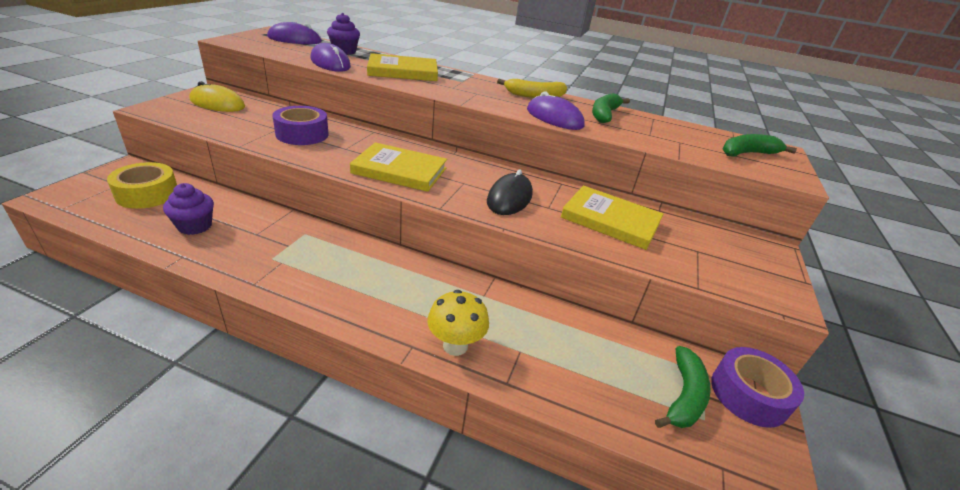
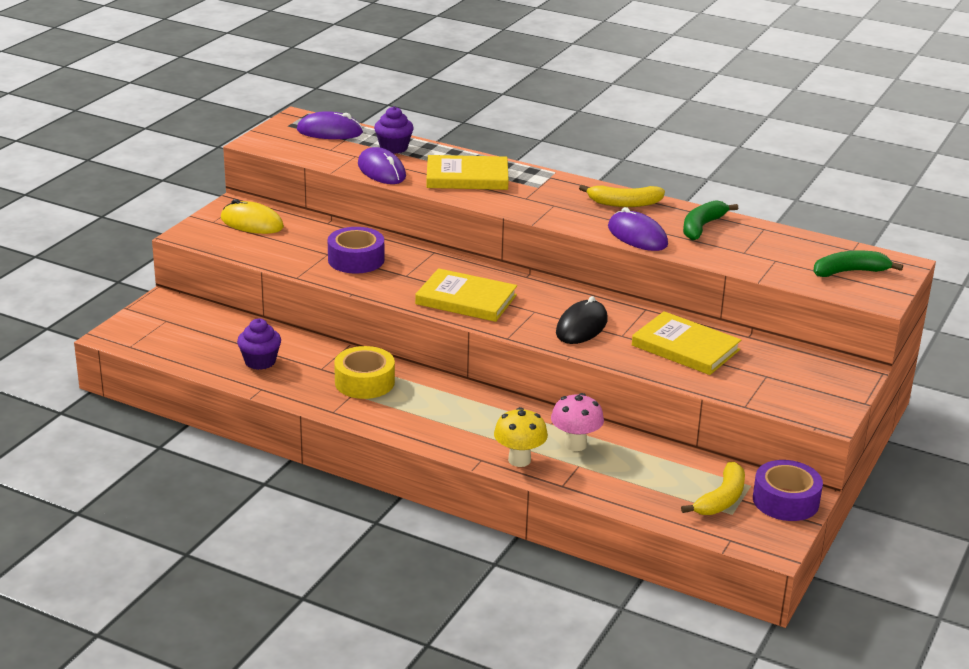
camera: 10 degrees right, 5 degrees down
yellow tape [107,162,177,209] -> yellow tape moved to [334,346,395,399]
green banana [655,346,711,428] -> yellow banana [681,462,745,515]
none -> pink mushroom [551,393,604,451]

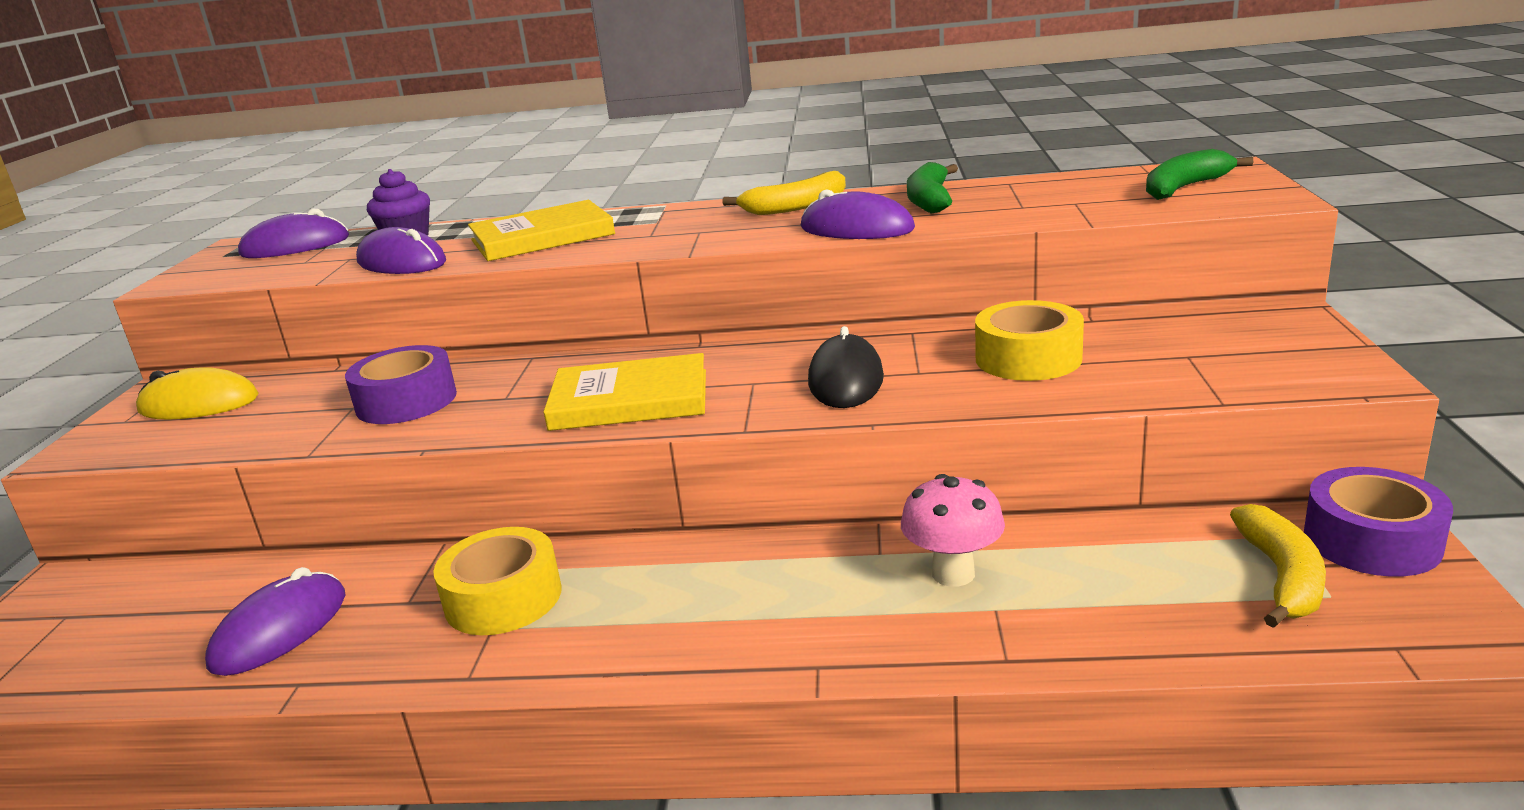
camera: 20 degrees left, 5 degrees down
purple cupcake [237,319,281,370] -> purple mouse [205,567,345,676]
yellow mushroom [494,407,548,467] -> none
yellow book [632,311,741,375] -> yellow tape [975,300,1084,381]

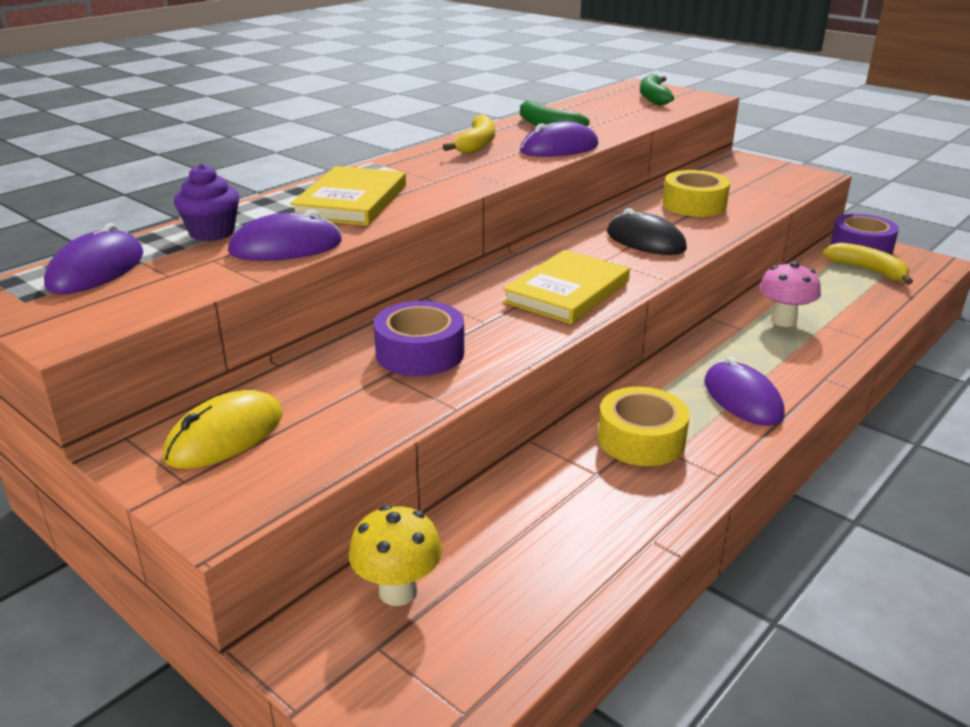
camera: 55 degrees left, 5 degrees up
purple mouse [205,567,345,676] -> purple mouse moved to [704,357,785,426]
none -> yellow mushroom [349,505,442,606]

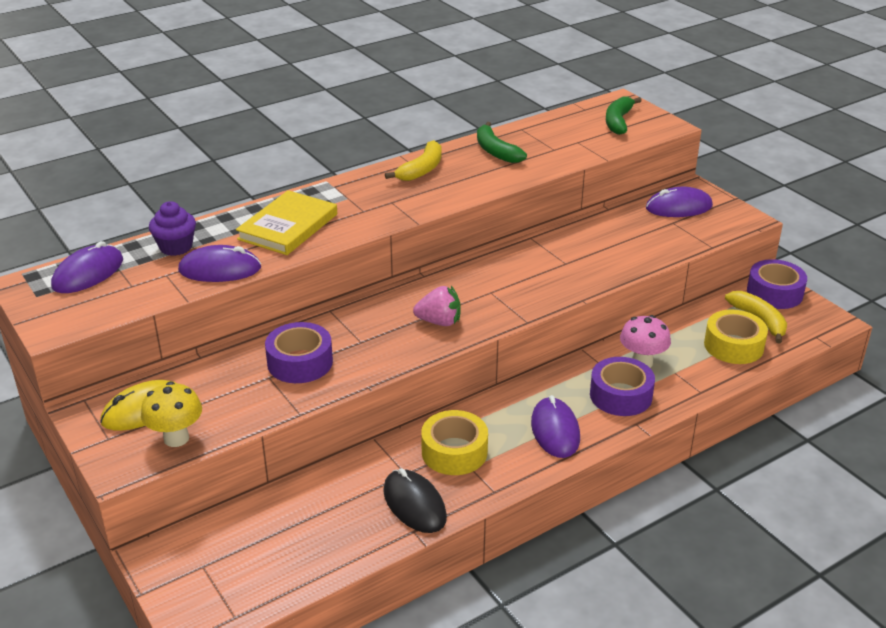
camera: 15 degrees right, 5 degrees up
yellow mushroom [349,505,442,606] -> yellow mushroom moved to [141,382,202,447]
yellow book [503,250,630,324] -> pink strawberry [413,286,461,326]
purple mouse [520,121,598,157] -> purple mouse moved to [646,187,713,217]
black mouse [607,208,687,255] -> black mouse moved to [383,468,447,533]
yellow tape [662,170,730,217] -> yellow tape moved to [704,310,768,364]
none -> purple tape [590,357,655,416]

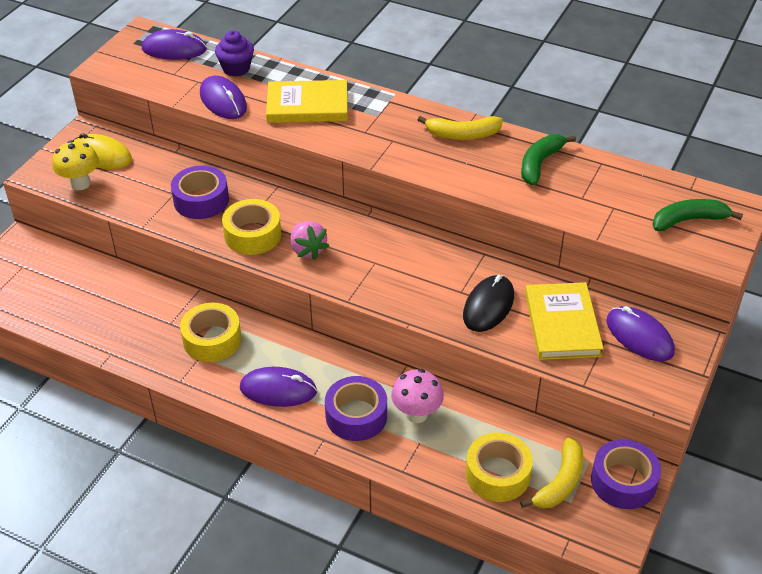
camera: 60 degrees right, 10 degrees up
black mouse [383,468,447,533] -> black mouse moved to [463,275,514,332]
purple mouse [531,395,580,458] -> purple mouse turned 45 degrees clockwise [240,367,317,407]
none -> yellow tape [222,199,281,255]
none -> yellow book [525,282,604,360]

